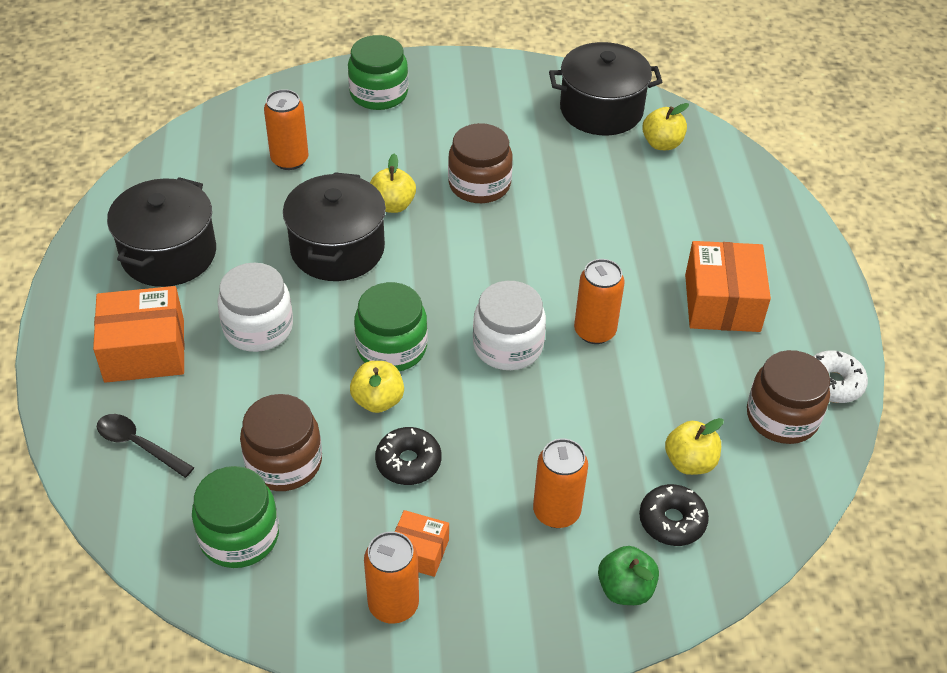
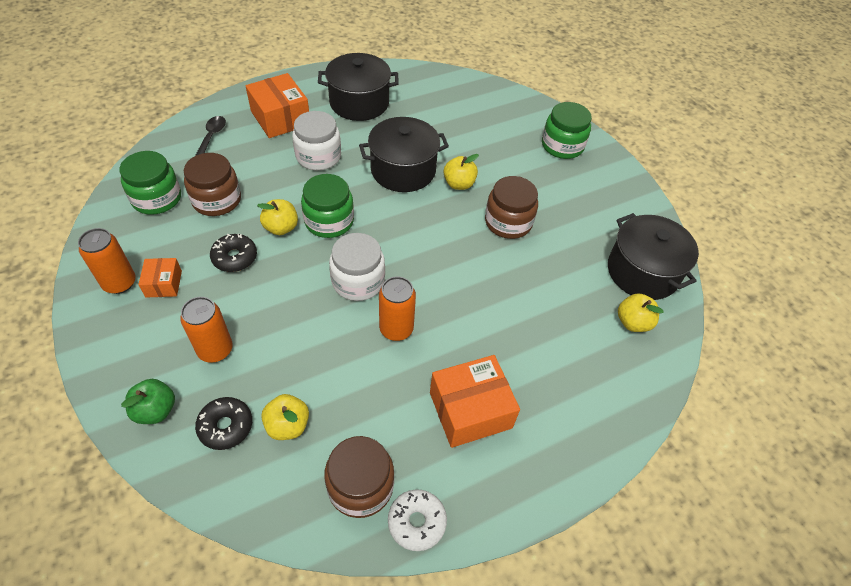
camera: 65 degrees right, 5 degrees up
orange can [264,89,308,170] -> none

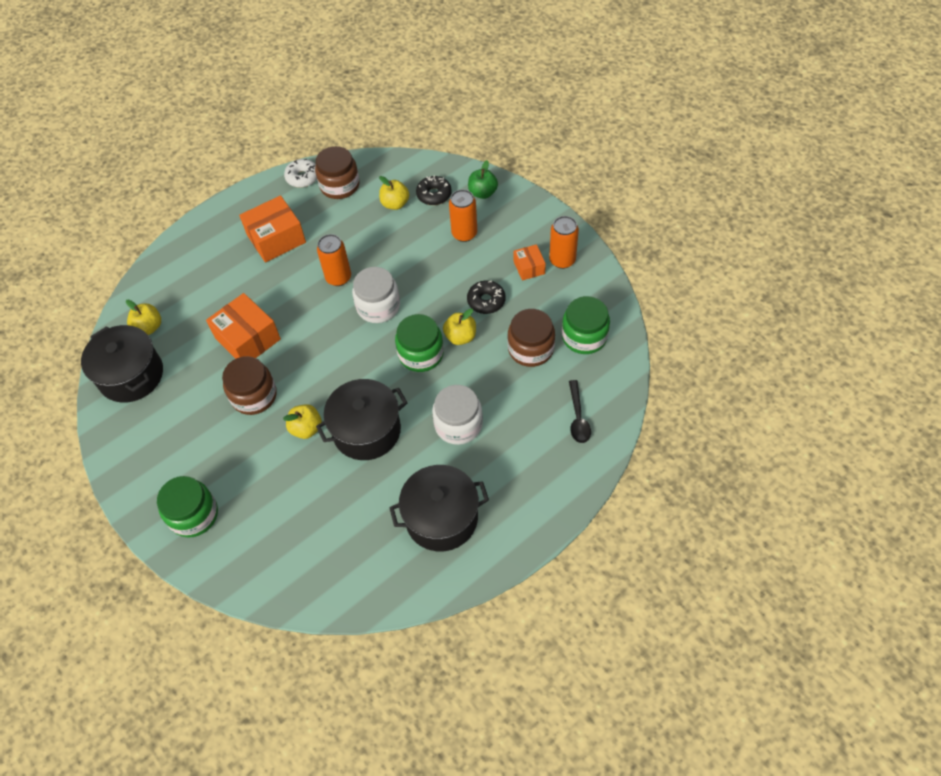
camera: 175 degrees right, 5 degrees up
orange box [246,73,309,138] -> orange box moved to [206,293,281,359]

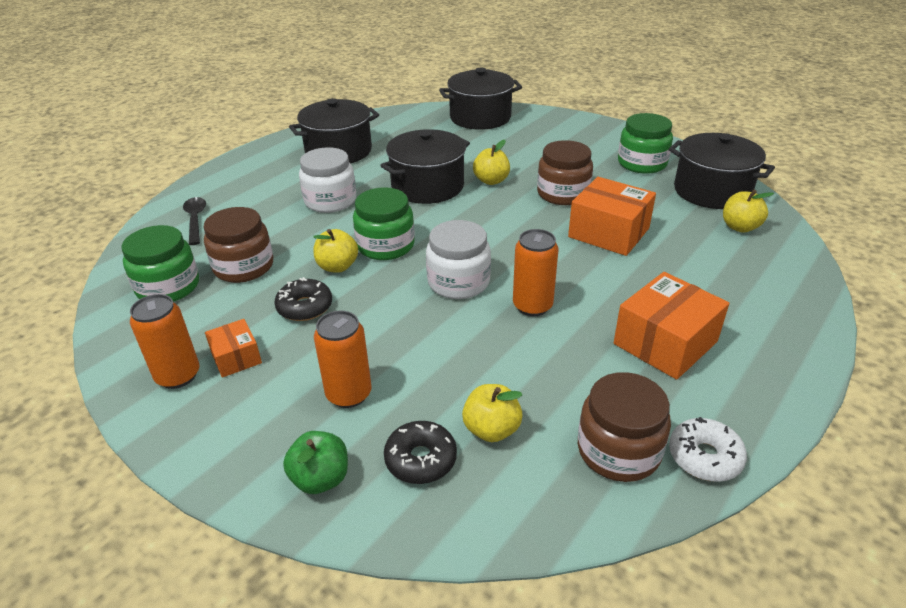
camera: 165 degrees right, 20 degrees down
green jar [157,476,218,537] -> green jar moved to [618,113,673,174]
none -> black pot [439,68,522,130]

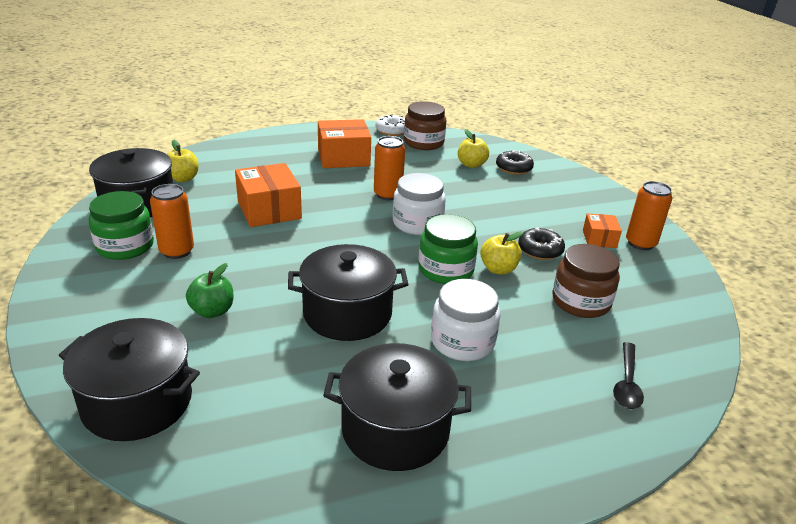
camera: 150 degrees left, 5 degrees down
green jar [122,225,199,302] -> none
green apple [283,431,348,494] -> green apple moved to [186,263,233,318]
orange can [314,311,372,408] -> orange can moved to [150,184,194,259]
yellow apple [473,140,510,185] -> none
brown jar [537,140,593,205] -> none

